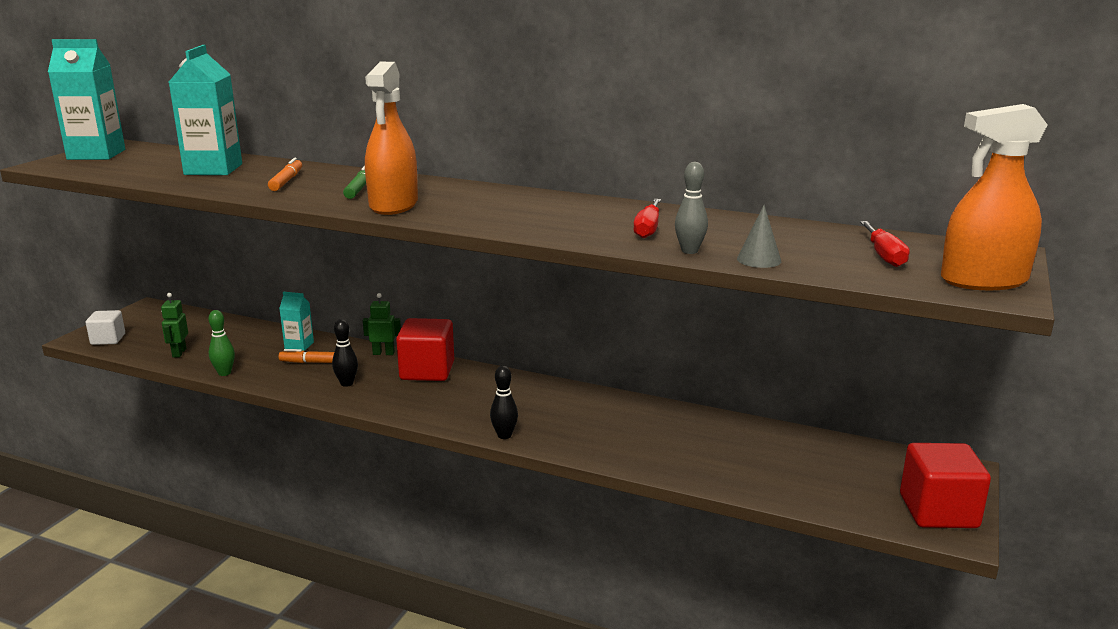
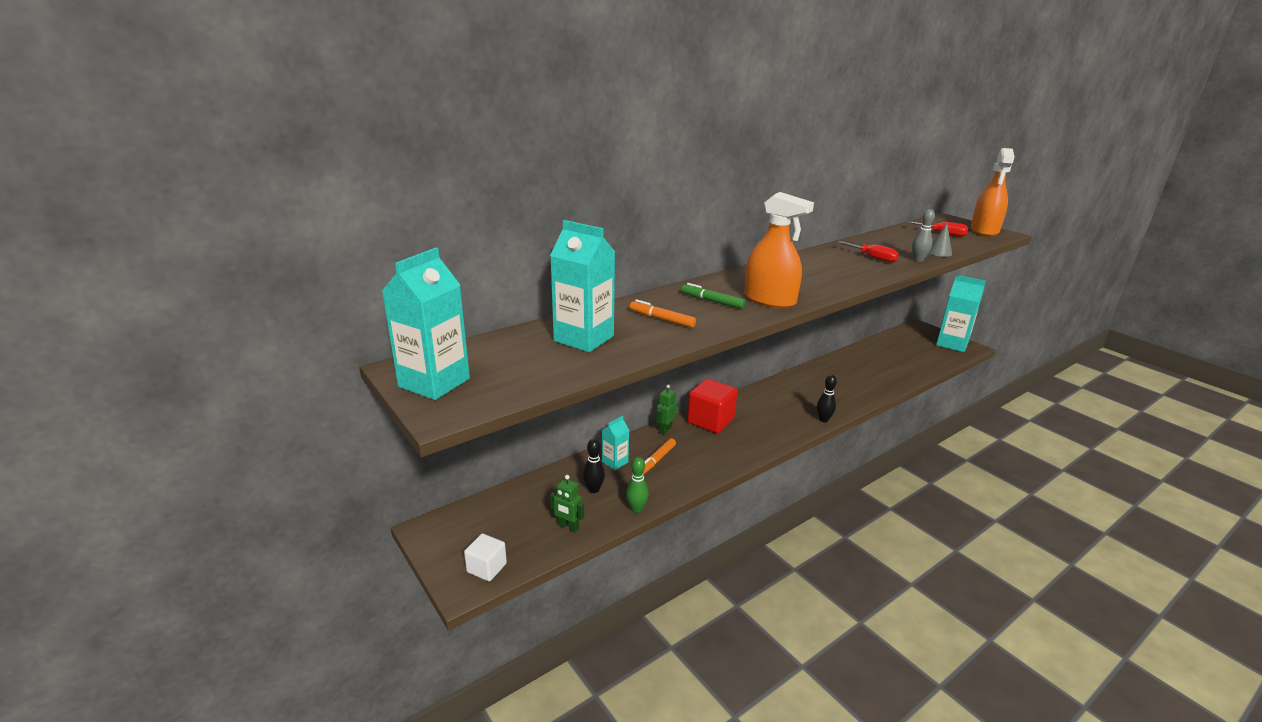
camera: 60 degrees left, 5 degrees up
black bowling pin [332,319,358,387] -> black bowling pin moved to [583,439,605,493]
red cube [900,443,991,528] -> turquoise carton [936,275,986,352]

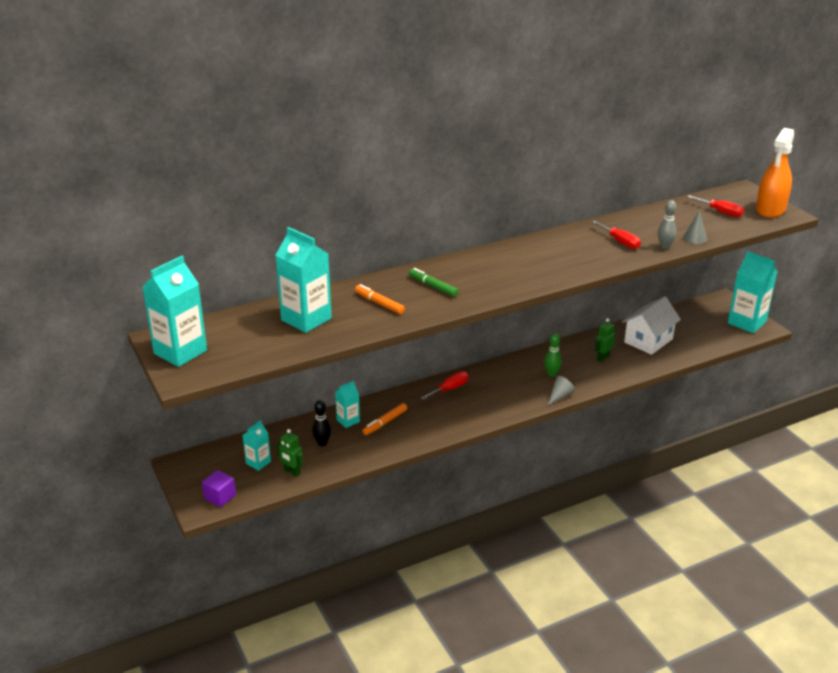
camera: 10 degrees right, 5 degrees up
white cube [464,533,507,581] -> purple cube [202,470,236,507]
green bowling pin [626,457,649,513] -> green bowling pin moved to [544,333,562,377]
green robot [656,385,677,435] -> green robot moved to [595,318,615,362]
red cube [687,379,738,434] -> red screwdriver [421,371,469,400]
orange spray bottle [744,192,814,308] -> none
black bowling pin [817,375,837,422] -> grey cone [547,376,575,406]
none -> turquoise carton [243,420,271,471]
none -> white house [622,296,681,355]

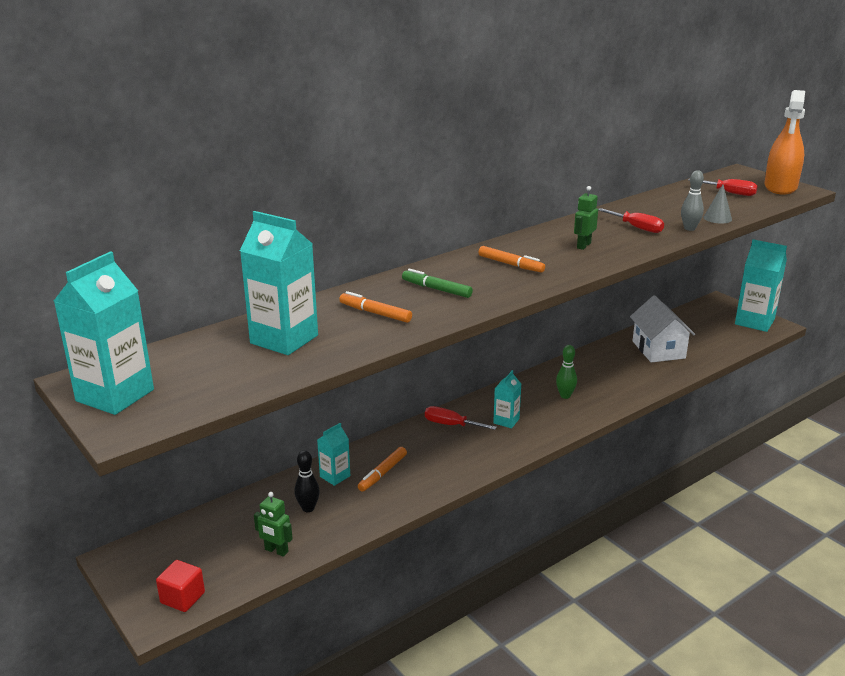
camera: 10 degrees left, 5 degrees down
purple cube [202,470,236,507] -> red cube [156,560,205,612]
turquoise carton [243,420,271,471] -> turquoise carton moved to [493,370,521,428]
red screwdriver [421,371,469,400] -> red screwdriver turned 105 degrees counterclockwise [425,406,497,430]
grey cone [547,376,575,406] -> none
green robot [595,318,615,362] -> green robot moved to [574,186,598,250]
white house [622,296,681,355] -> white house turned 45 degrees counterclockwise [630,295,695,362]
none -> orange marker [478,246,545,272]

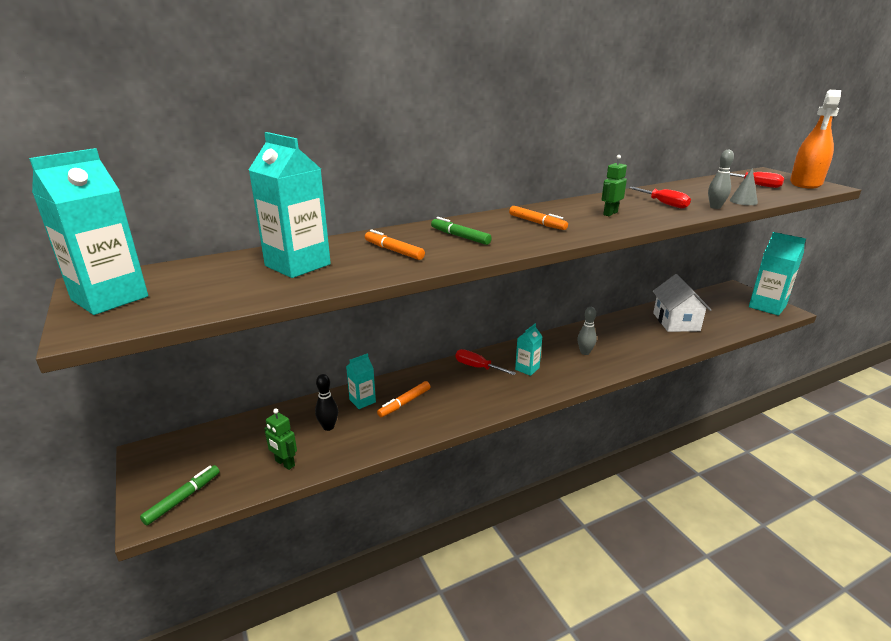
camera: 10 degrees right, 0 degrees up
red cube [156,560,205,612] -> green marker [140,465,220,525]
green bowling pin [556,345,577,399] -> grey bowling pin [577,307,597,355]

